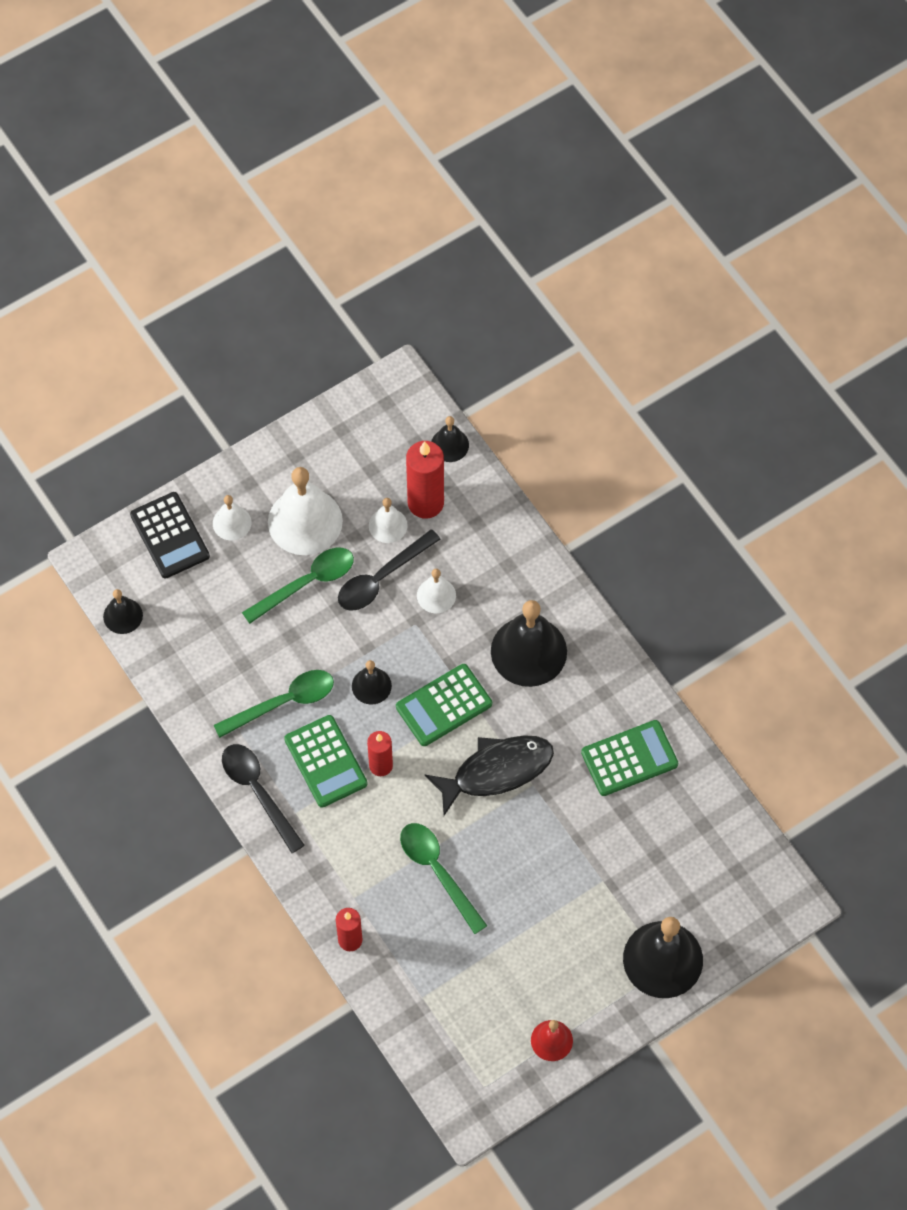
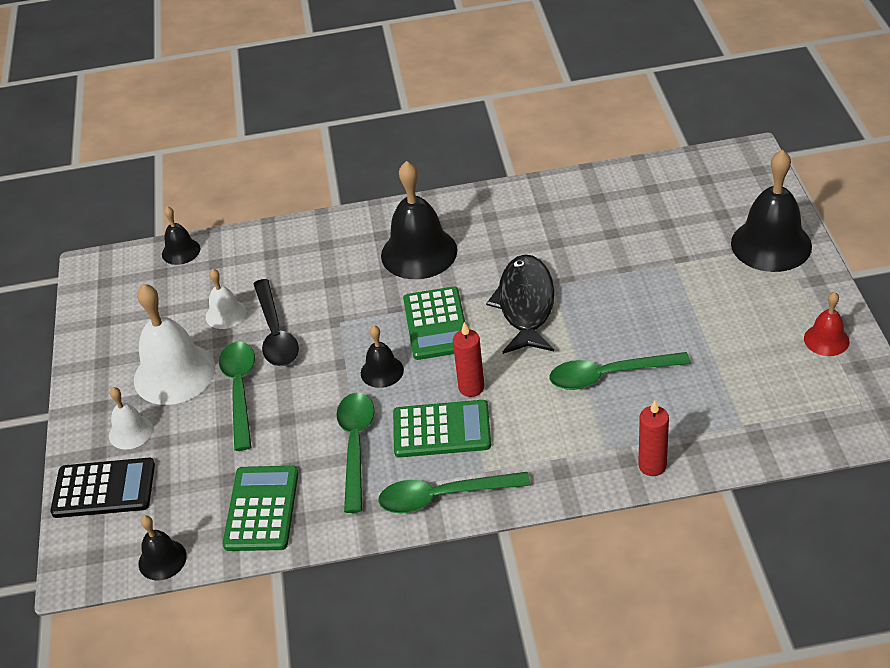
camera: 60 degrees left, 20 degrees down
black spoon [222,744,305,853] -> green spoon [378,472,531,513]
red candle [406,441,444,519] -> none
white bell [417,568,456,613] -> none
green calculator [581,720,678,796] -> green calculator moved to [223,466,298,551]

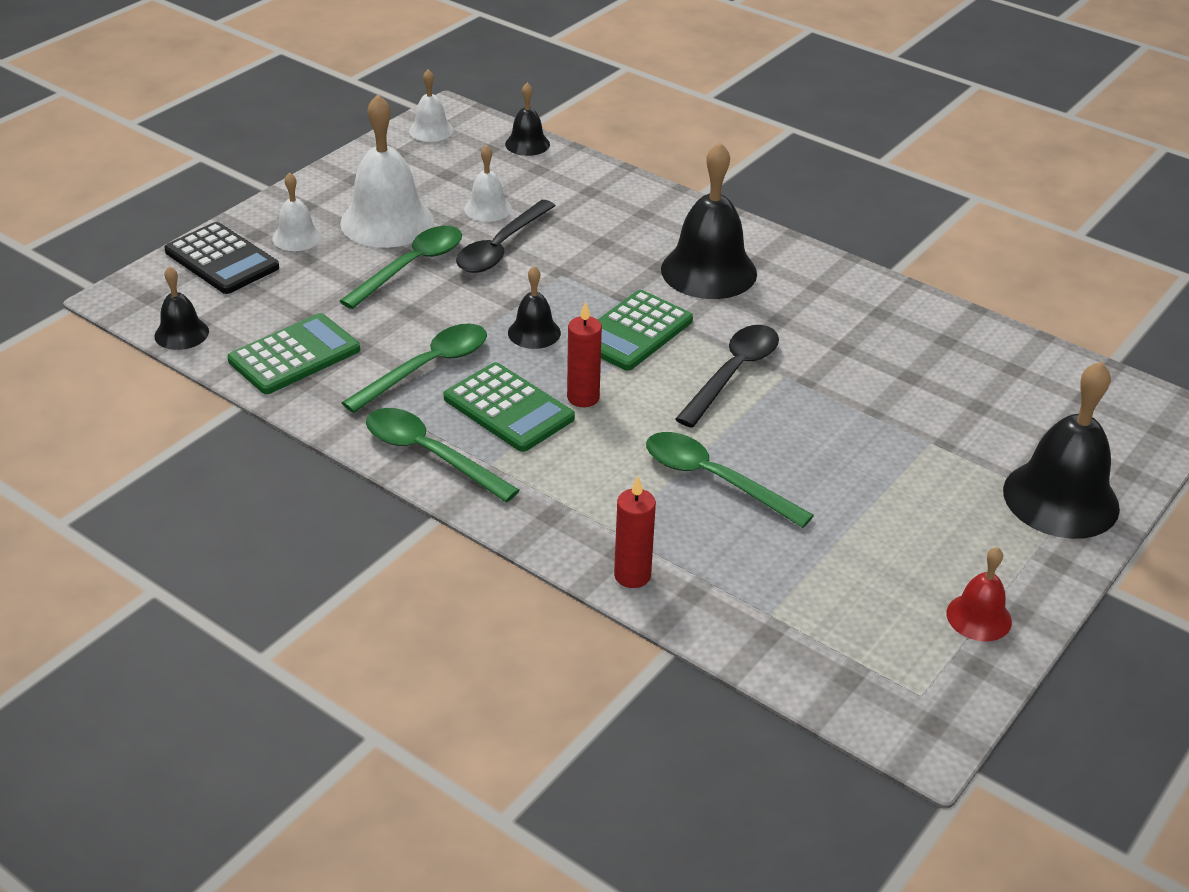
camera: 40 degrees right, 5 degrees down
black fish [486,254,554,354] -> black spoon [675,325,779,428]
none -> white bell [409,69,453,142]

